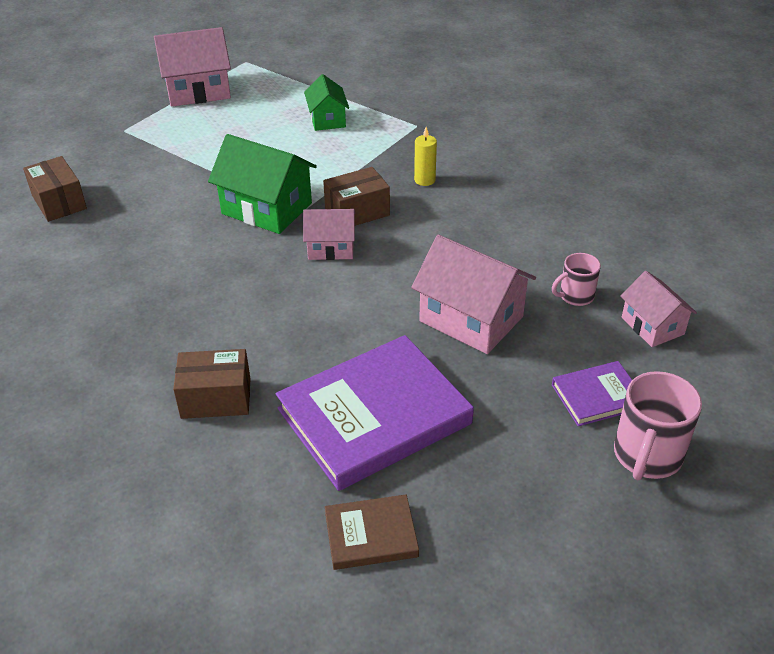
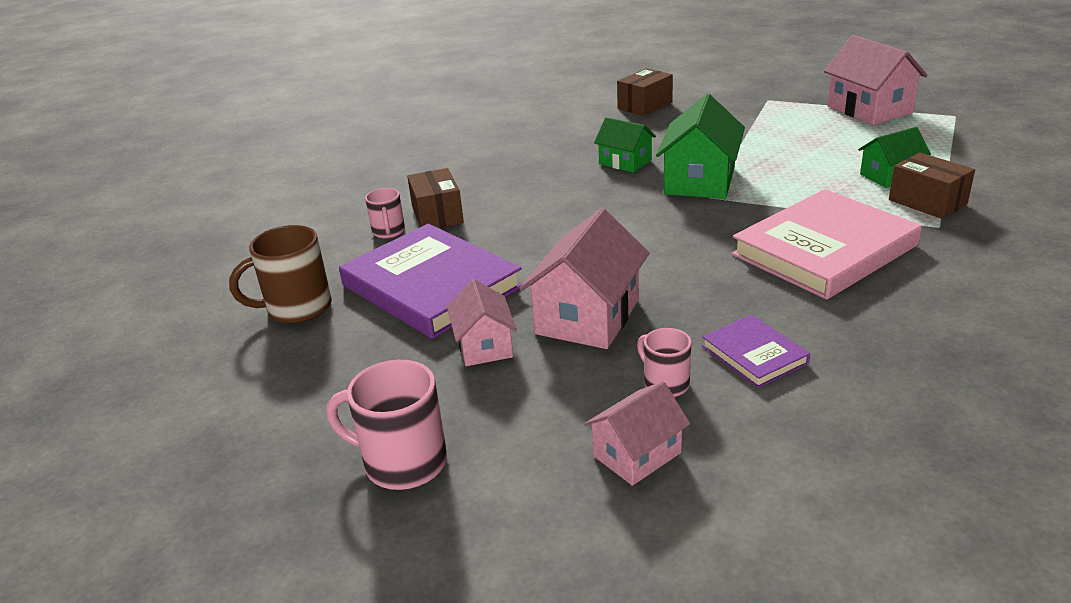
camera: 80 degrees right, 10 degrees down
pink house [303,209,355,260] -> pink house moved to [447,279,517,366]
brown box [323,167,390,226] -> brown box moved to [889,152,975,219]
brown book [325,495,419,570] -> brown mug [229,225,332,324]
yellow candle [414,127,437,186] -> pink book [732,189,922,300]
purple book [552,361,632,426] -> purple book moved to [702,315,810,388]
none -> pink mug [365,188,405,238]
none -> green house [594,117,656,173]

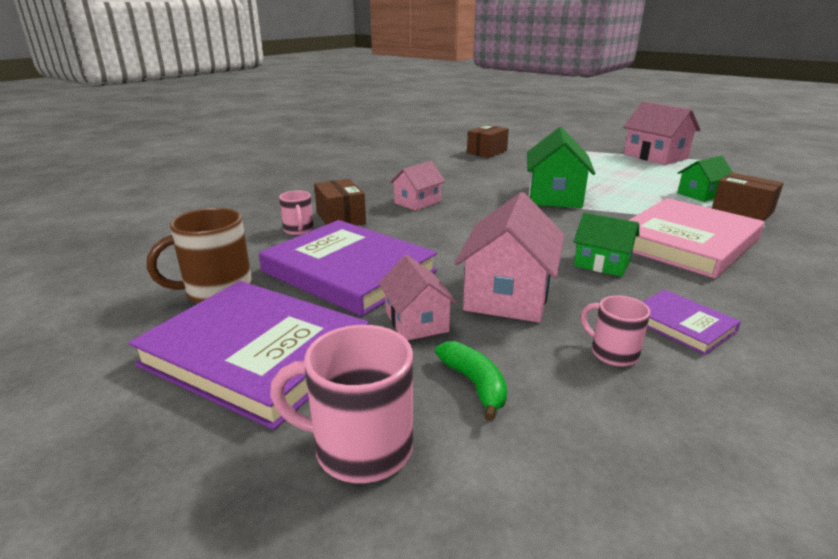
camera: 10 degrees left, 5 degrees down
pink house [584,381,690,486] -> pink house moved to [390,161,445,211]
green house [594,117,656,173] -> green house moved to [573,212,639,277]
none -> purple book [128,281,369,430]
none -> green banana [435,341,507,421]

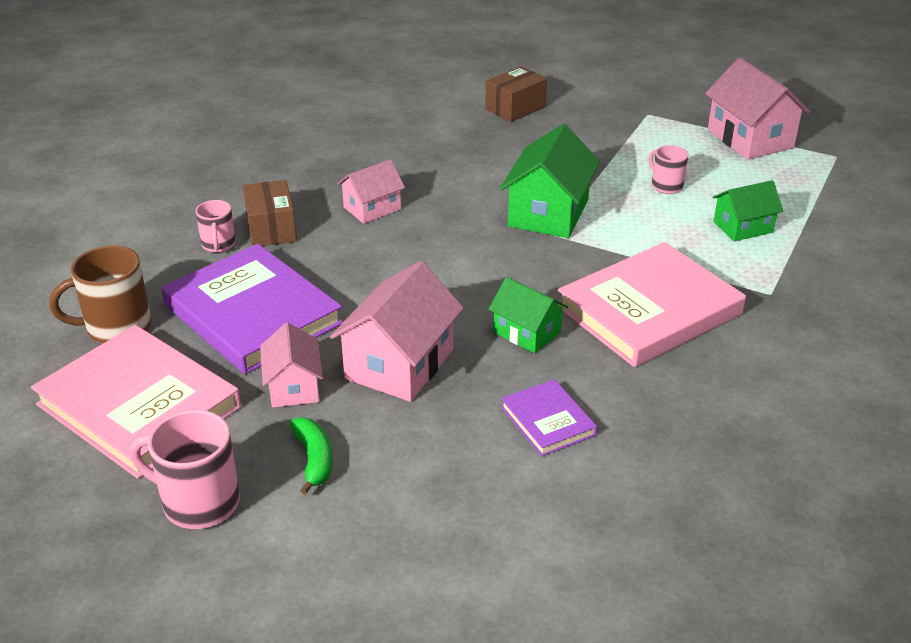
camera: 10 degrees right, 10 degrees up
purple book [128,281,369,430] -> pink book [31,325,241,479]
pink mug [581,296,650,367] -> pink mug moved to [649,145,688,194]
brown box [712,173,784,221] -> none

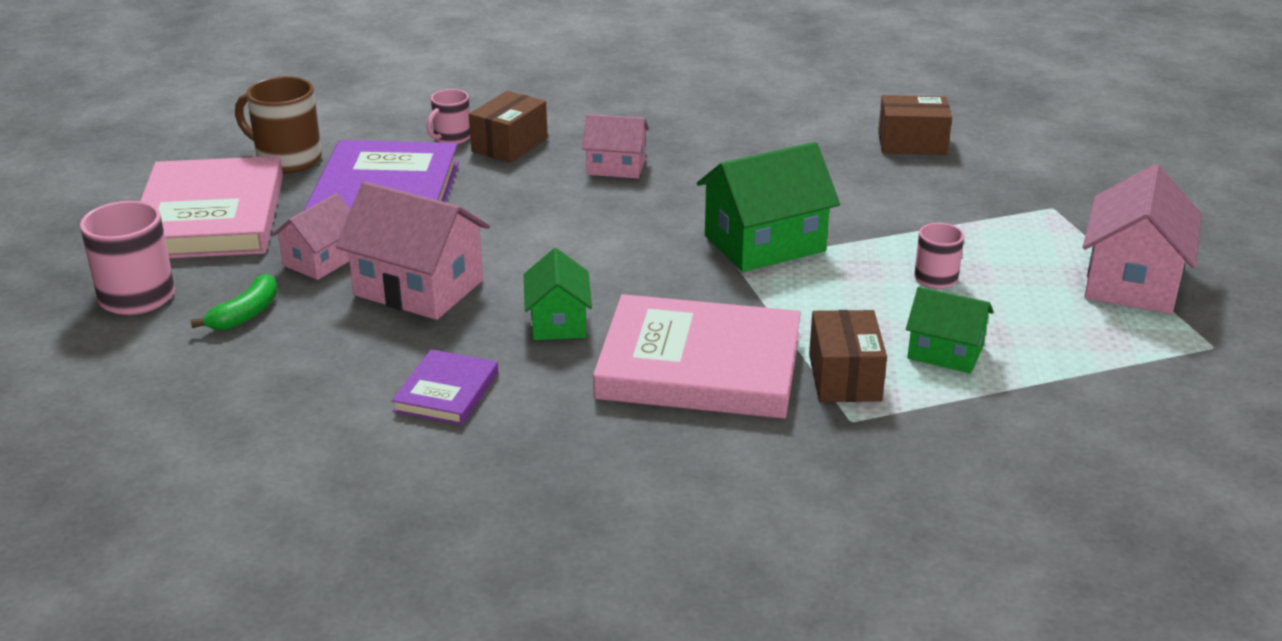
camera: 45 degrees right, 5 degrees down
pink house [330,261,464,402] -> pink house turned 45 degrees clockwise [336,181,490,320]
none -> brown box [809,310,887,402]

